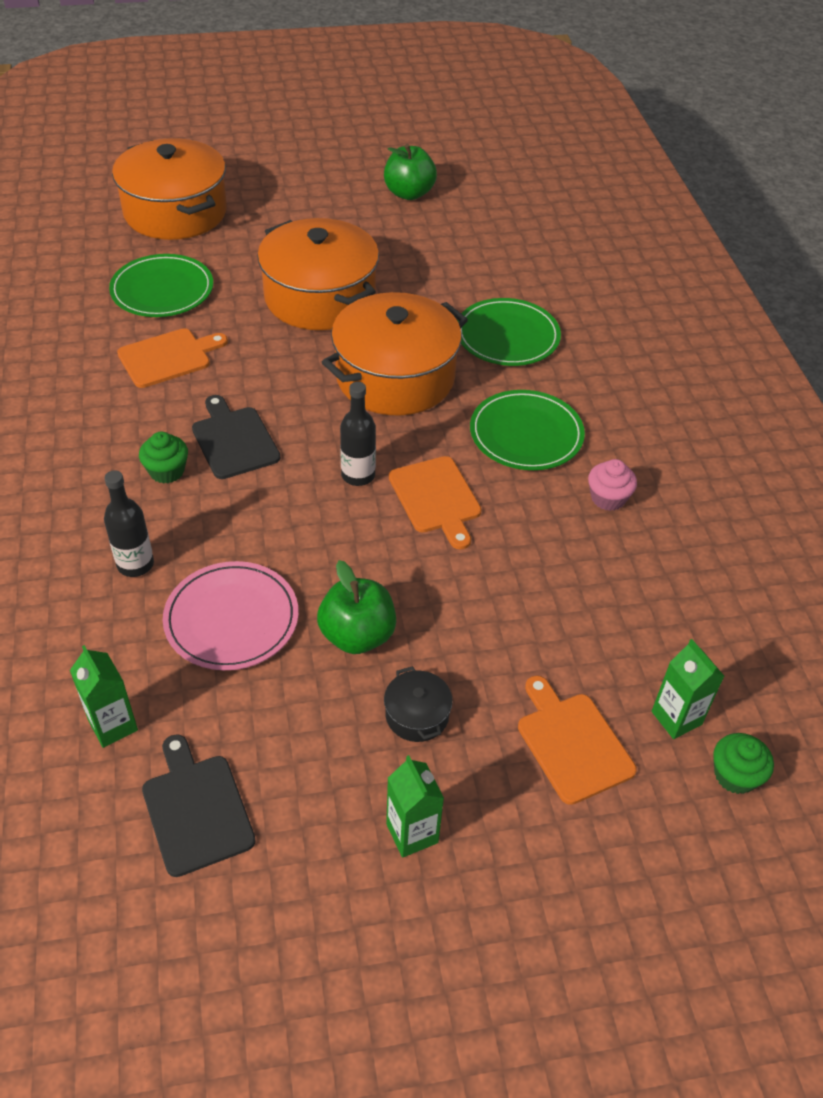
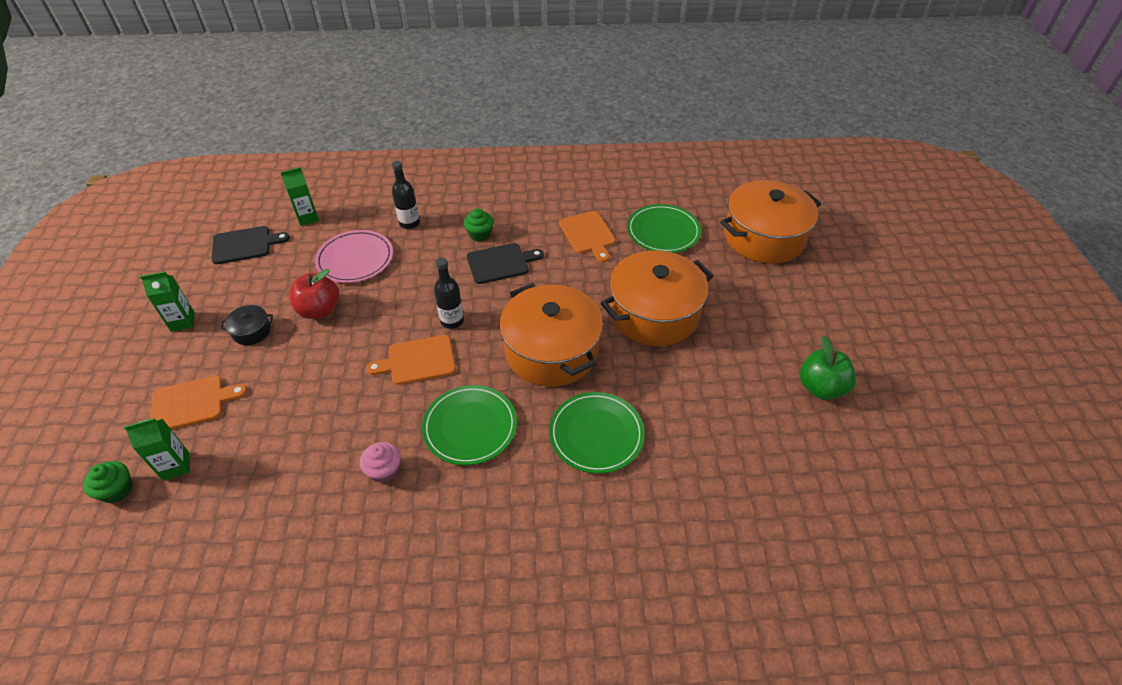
camera: 100 degrees right, 0 degrees up
green apple [317,560,396,654] -> red apple [289,269,339,319]

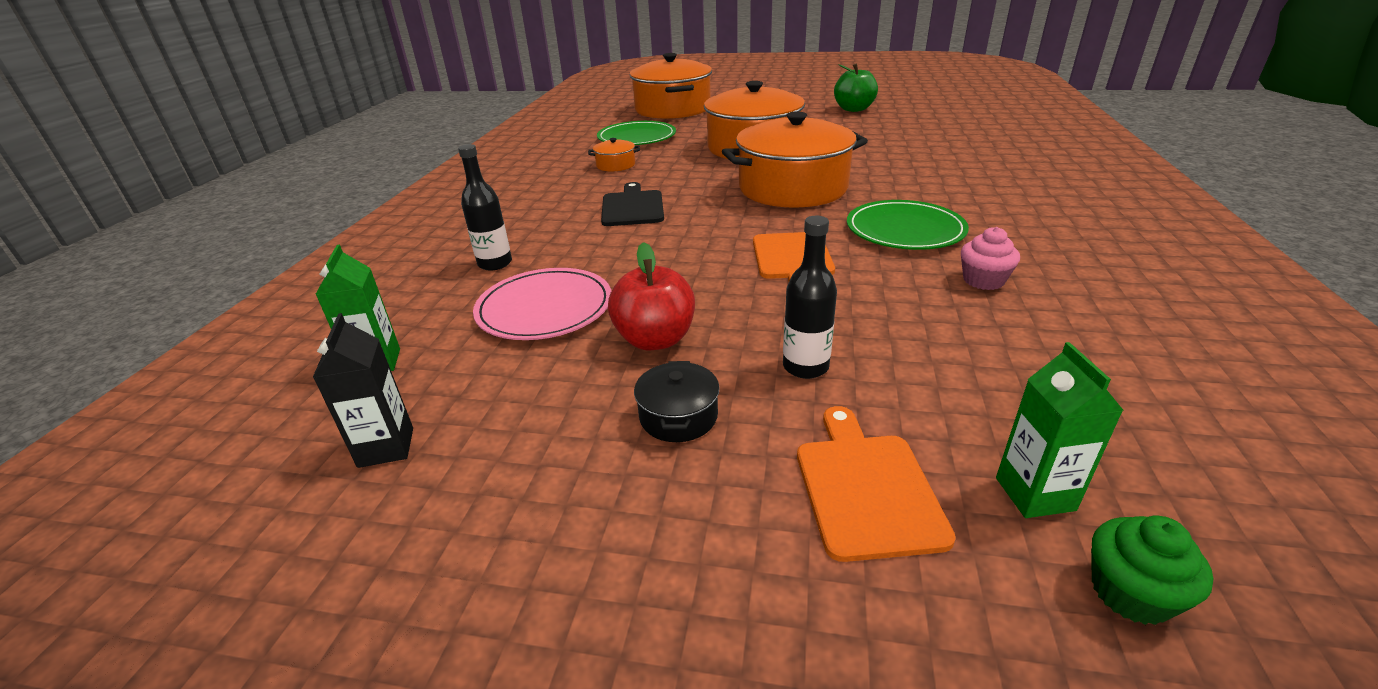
camera: 75 degrees left, 15 degrees down
green carton [140,272,195,332] -> none
black cutting board [212,226,290,264] -> black carton [313,313,413,468]
black bottle [434,258,464,329] -> black bottle moved to [783,216,837,379]
green cupcake [464,208,494,241] -> none
green plate [549,392,645,474] -> none
orange cutting board [559,211,616,262] -> orange pot [588,138,640,172]

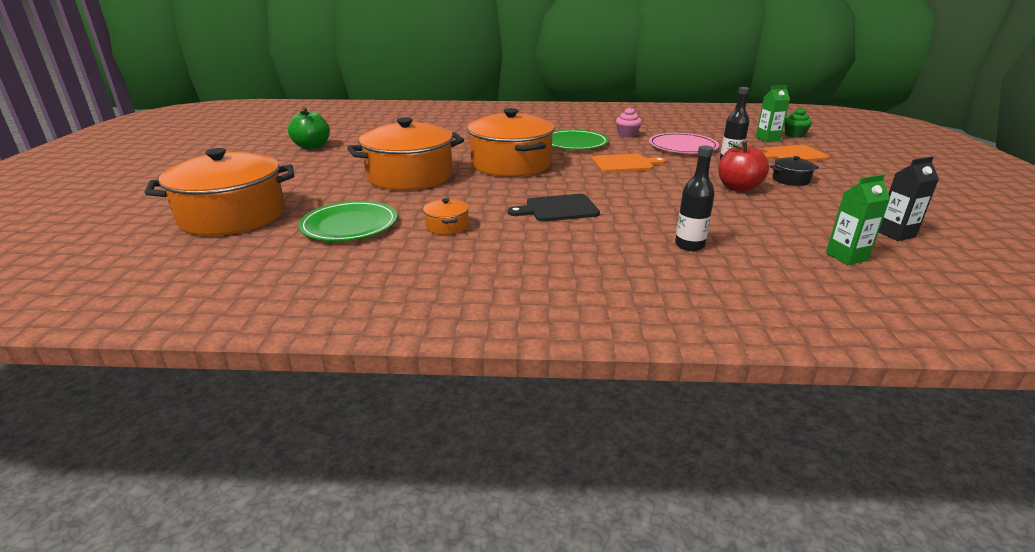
camera: 100 degrees left, 5 degrees down
pink plate [473,268,611,340] -> pink plate moved to [649,133,719,153]

